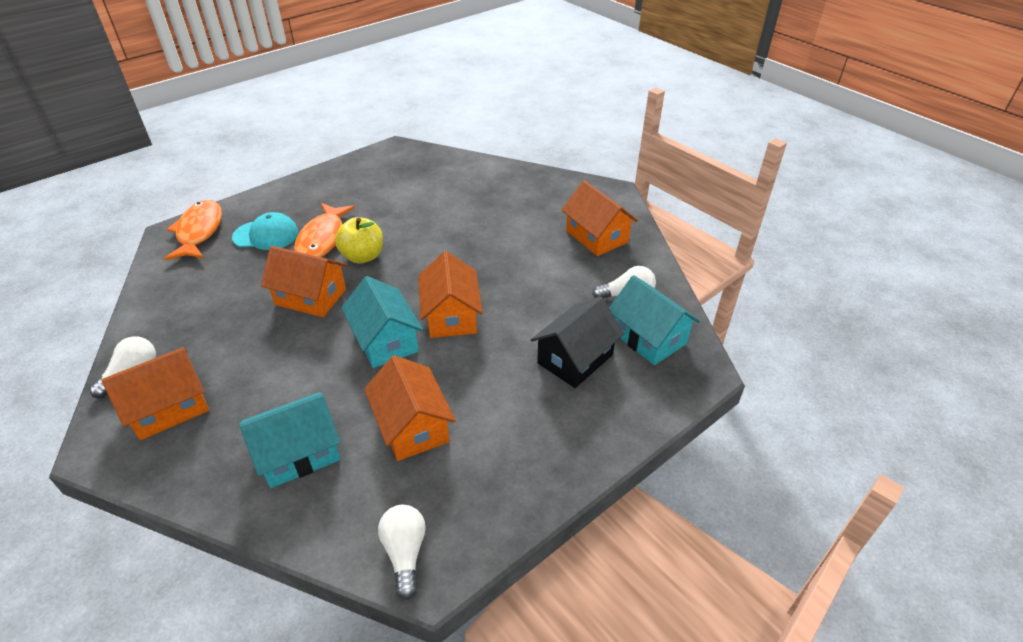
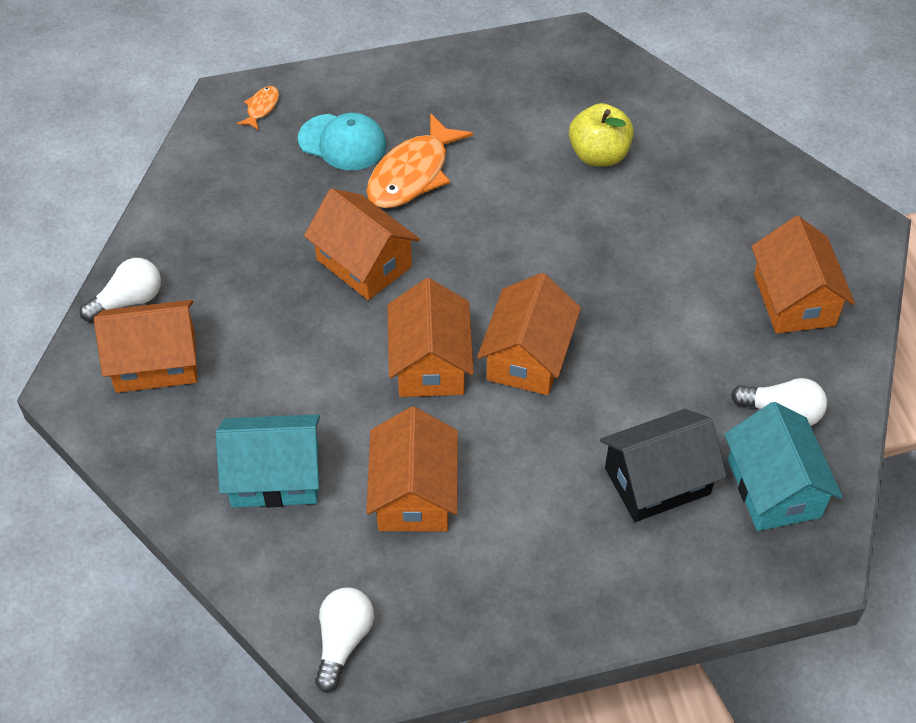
camera: 25 degrees right, 10 degrees up
orange fish [164,200,222,260] -> orange fish [237,86,279,130], size x0.46
yellow apple [335,217,383,264] -> yellow apple moved to [569,103,634,166]
turquoise house [341,276,423,368] -> orange house [387,278,474,397]

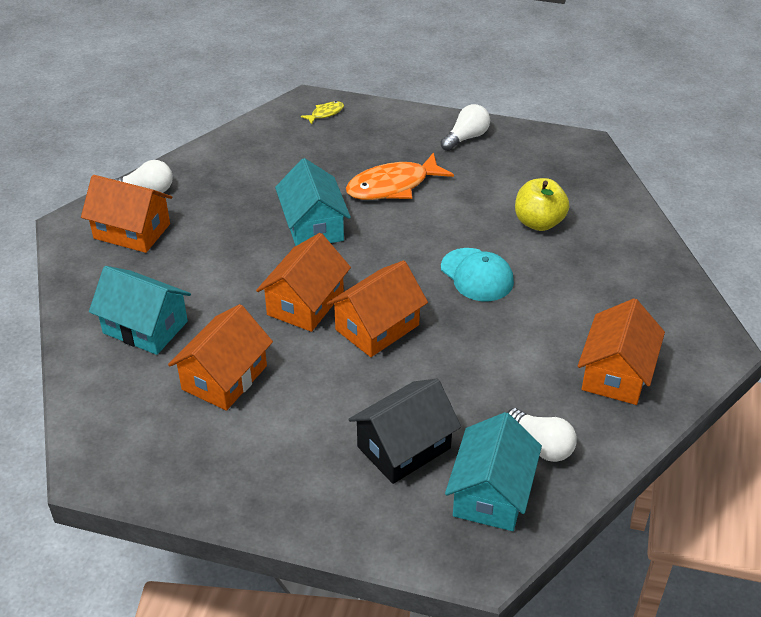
camera: 30 degrees right, 10 degrees down
orange fish [237,86,279,130] -> yellow fish [301,101,344,125]
turquoise cap [298,113,387,170] -> turquoise cap moved to [441,248,514,301]
orange house [304,188,420,300] -> turquoise house [275,158,351,246]
white light bulb [315,587,374,692] -> white light bulb moved to [440,104,490,151]
black house [600,409,727,522] -> black house turned 45 degrees counterclockwise [348,379,461,484]

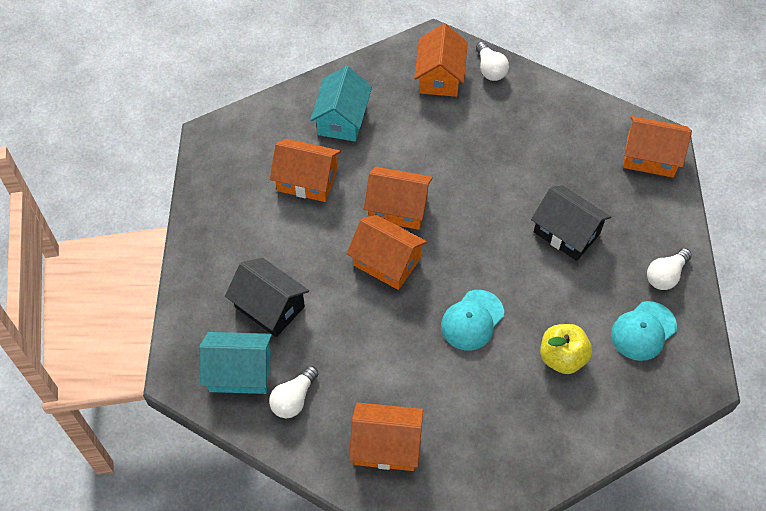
camera: 75 degrees right, 15 degrees up
turquoise house [275,158,351,246] -> none
yellow fish [301,101,344,125] -> orange house [623,116,692,178]
orange fish [346,152,454,200] -> black house [531,185,611,261]
white light bulb [440,104,490,151] -> white light bulb turned 105 degrees clockwise [647,248,692,290]
none -> turquoise cap [611,301,677,361]

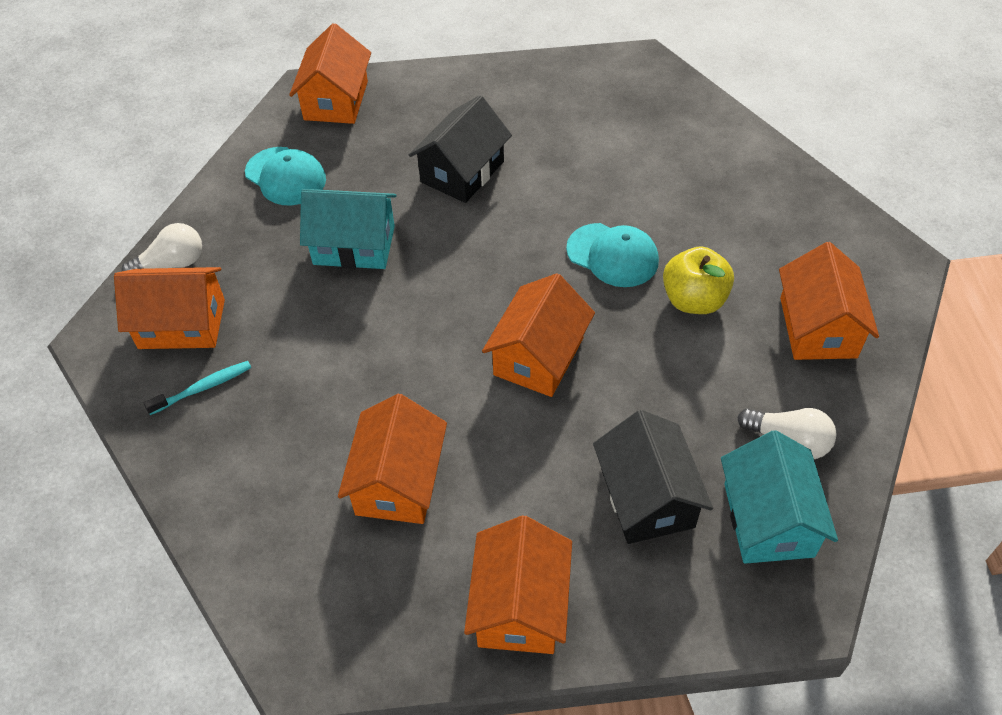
camera: 95 degrees left, 5 degrees down
black house [225,258,309,337] -> black house turned 45 degrees counterclockwise [593,410,713,544]
turquoise house [310,66,372,142] -> turquoise house moved to [300,189,396,269]
orange house [364,167,433,230] -> orange house moved to [464,515,572,654]
yellow apple [540,324,592,374] -> yellow apple moved to [663,246,734,314]
turquoise cap [611,301,677,361] -> turquoise cap moved to [245,147,326,205]
white light bulb [647,248,692,290] -> none
none -> turquoise toothbrush [144,361,251,415]

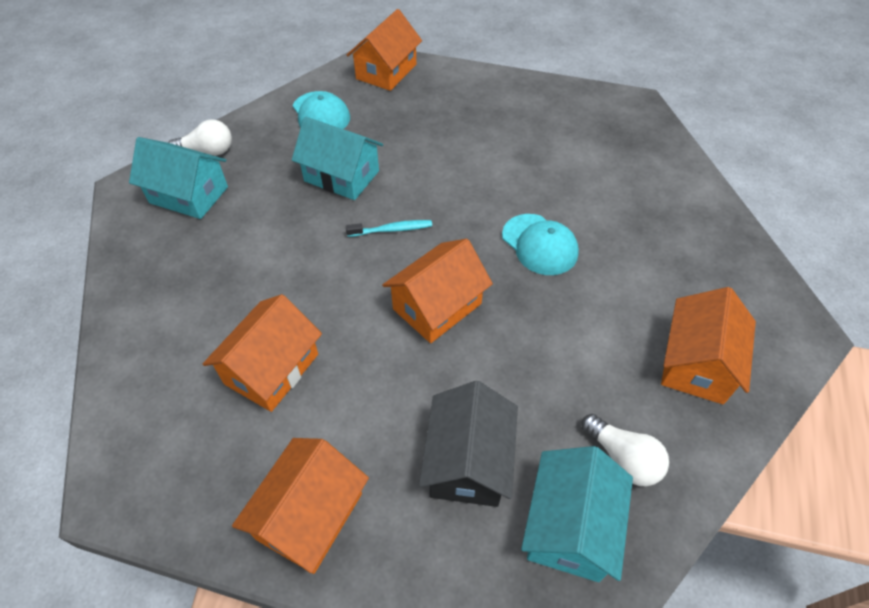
camera: 20 degrees right, 0 degrees up
orange house [114,267,225,349] -> turquoise house [129,137,228,219]
turquoise toothbrush [144,361,251,415] -> turquoise toothbrush moved to [346,220,432,237]
black house [409,95,512,203] -> none
yellow apple [663,246,734,314] -> none

